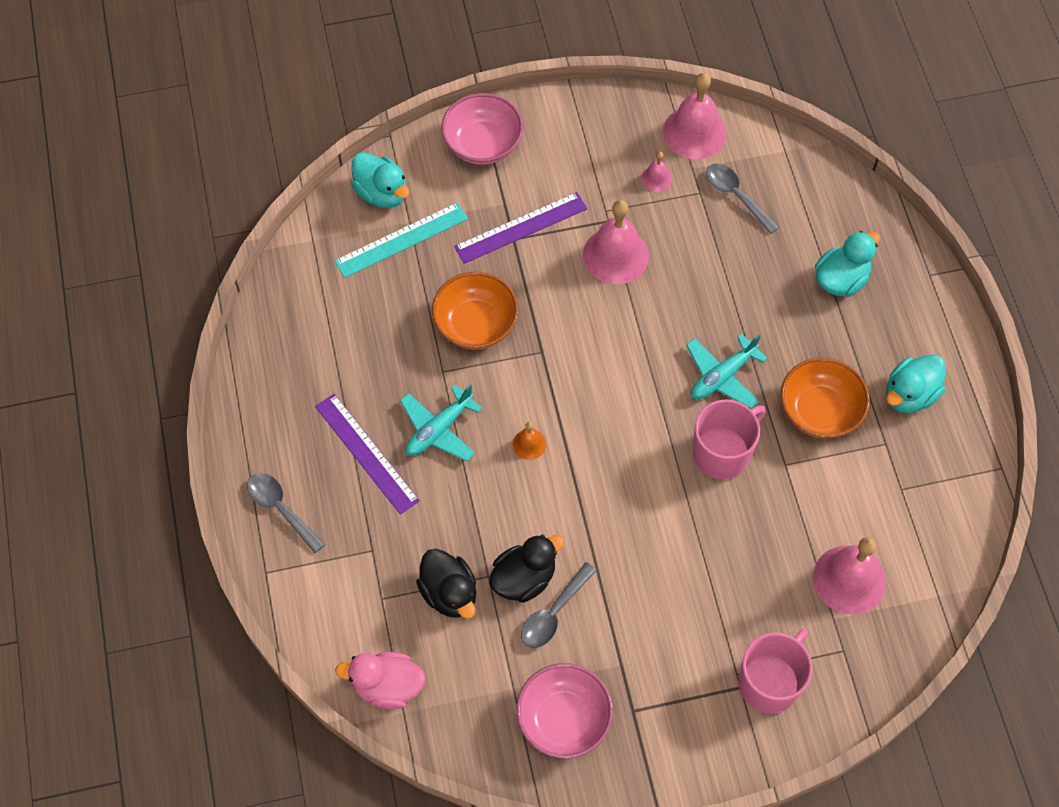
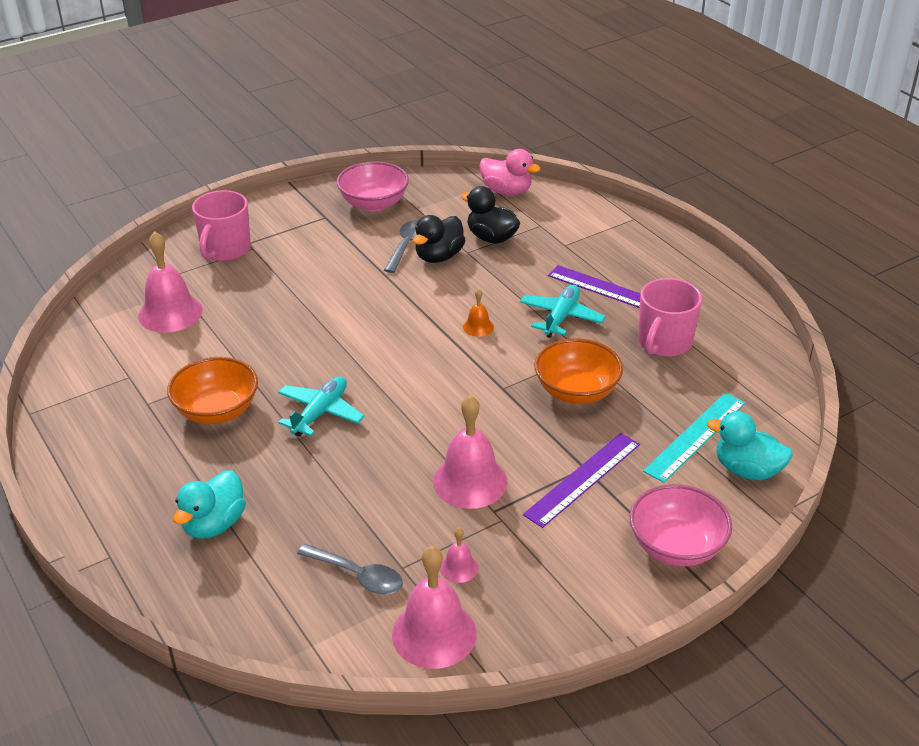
camera: 160 degrees right, 25 degrees down
grey spoon [247,473,325,553] -> none
pink duck [335,652,425,709] -> pink duck turned 45 degrees clockwise [479,149,541,195]
pink mug [693,399,766,479] -> pink mug moved to [638,278,702,357]
turquoise duck [886,355,946,413] -> none

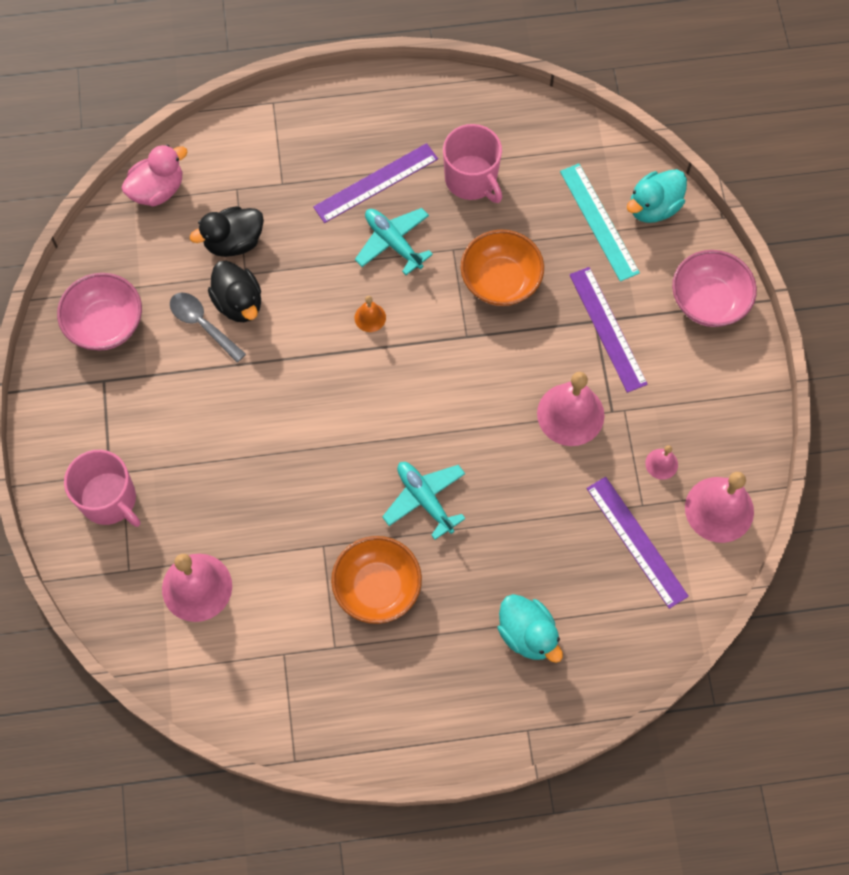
camera: 65 degrees left, 30 degrees up
grey spoon [297,544,403,594] -> purple ruler [586,477,689,609]

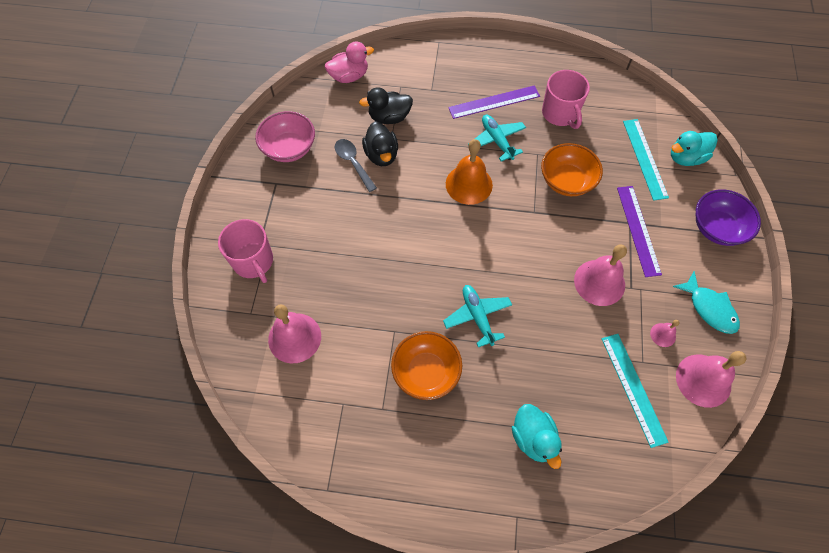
camera: 15 degrees right, 5 degrees down
orange bell [355,296,386,332] -> orange bell [446,139,493,205], size x2.08
purple ruler [586,477,689,609] -> turquoise ruler [602,334,669,448]
pink bowl [672,250,757,327] -> purple bowl [696,189,761,246]
none -> turquoise fish [673,271,740,334]

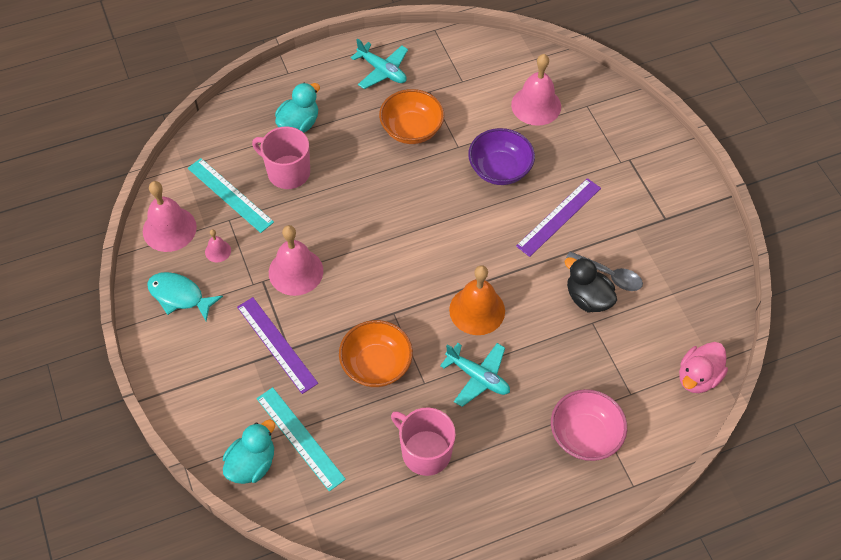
camera: 150 degrees right, 5 degrees down
pink mug [218,219,273,283] -> pink mug moved to [252,126,310,189]
pink bowl [255,111,315,162] -> pink bowl moved to [551,389,627,461]
black duck [359,87,413,124] -> none
turquoise plane [443,285,512,347] -> turquoise plane moved to [351,38,408,89]
purple ruler [448,85,540,119] -> purple ruler moved to [516,178,601,257]
turquoise duck [512,404,562,469] -> turquoise duck turned 90 degrees clockwise [275,83,320,133]
purple bowl [696,189,761,246] -> purple bowl moved to [468,128,535,185]

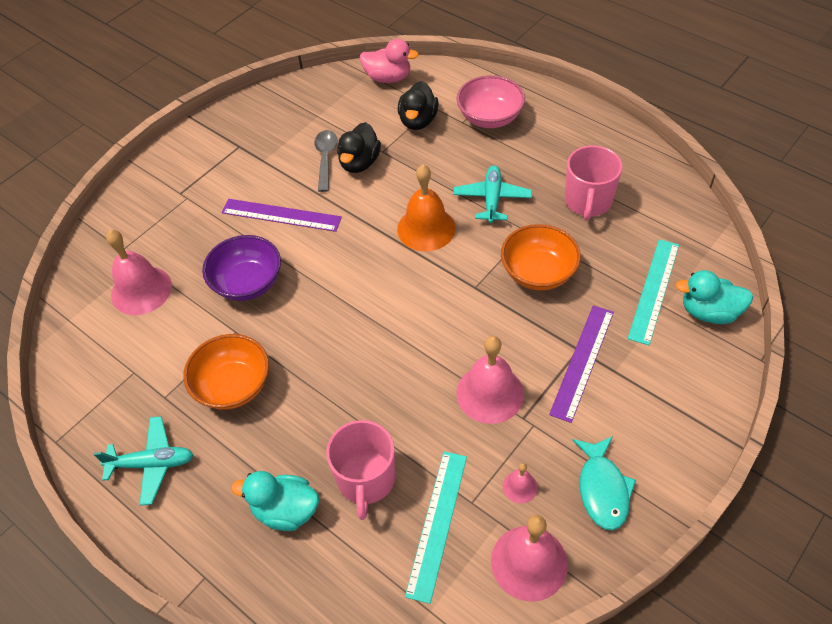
camera: 115 degrees left, 5 degrees down
turquoise plane [351,38,408,89] -> turquoise plane turned 75 degrees clockwise [94,416,193,506]
none -> black duck [398,81,439,130]

